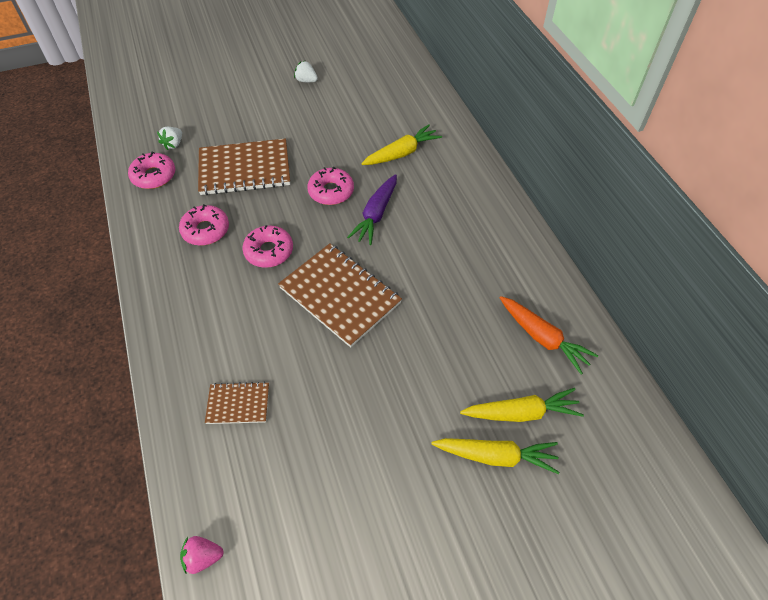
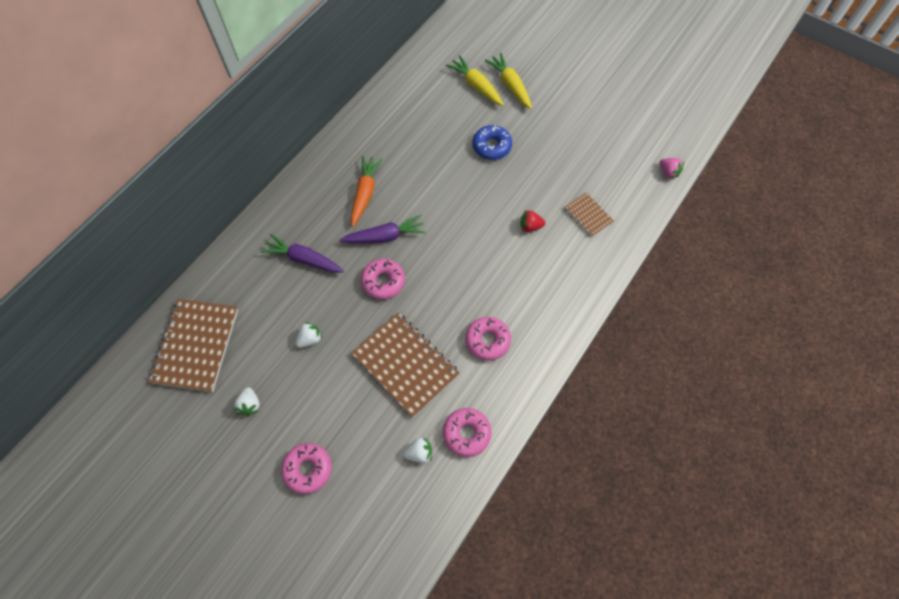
camera: 125 degrees left, 10 degrees up
pink donut [242,225,293,268] -> pink donut moved to [281,443,332,494]
brown notebook [278,243,402,348] -> brown notebook moved to [149,299,238,392]
yellow carrot [361,124,442,165] -> purple carrot [260,234,344,273]
orange carrot [500,296,598,374] -> orange carrot moved to [351,156,383,227]
none -> white strawberry [296,322,323,348]
none -> blue donut [473,125,512,160]
none -> red strawberry [520,211,545,232]

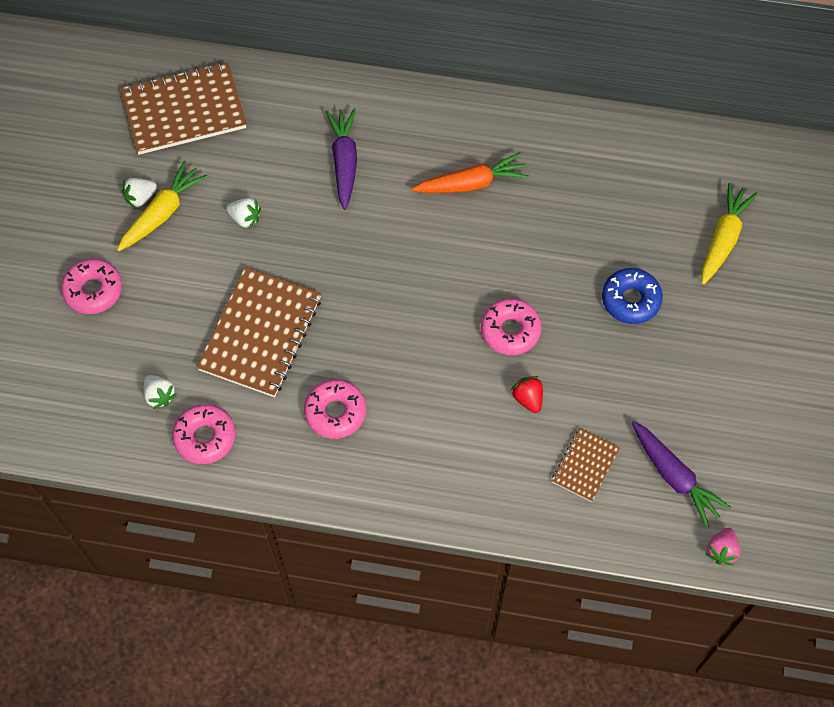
camera: 65 degrees right, 0 degrees up
purple carrot [339,215,426,243] -> purple carrot moved to [632,421,731,528]
pink donut [361,259,405,299] -> pink donut moved to [481,298,542,355]
yellow carrot [485,53,532,109] -> yellow carrot moved to [117,161,208,251]

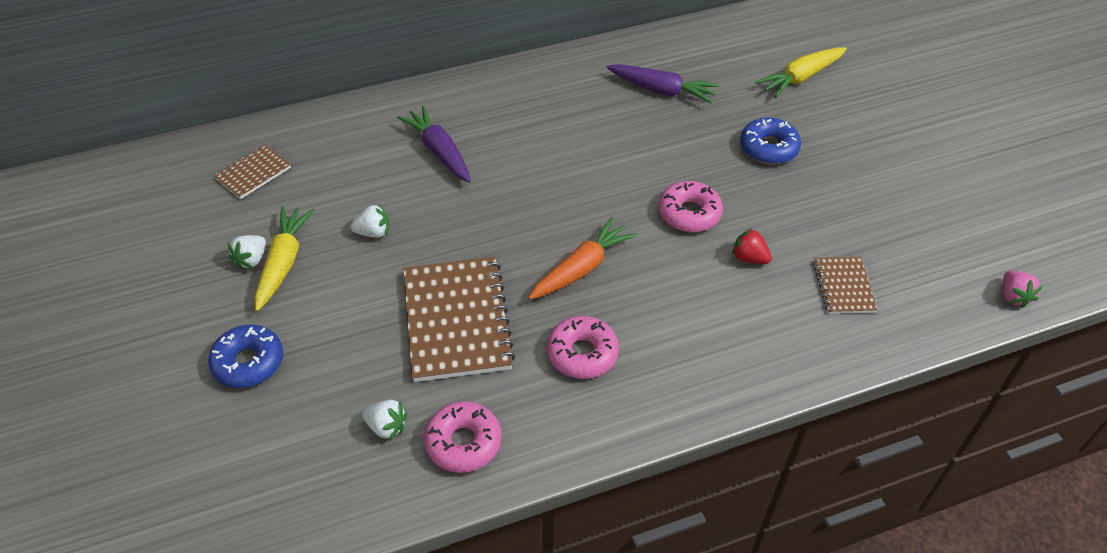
camera: 30 degrees left, 15 degrees down
pink donut [61,259,122,314] -> blue donut [208,324,283,388]
brown notebook [120,62,246,155] -> brown notebook [214,145,291,199], size x0.52
orange carrot [412,152,529,193] -> orange carrot moved to [528,217,637,300]
purple carrot [632,421,731,528] -> purple carrot moved to [606,64,719,104]
yellow carrot [702,183,757,284] -> yellow carrot turned 120 degrees counterclockwise [755,47,847,98]

